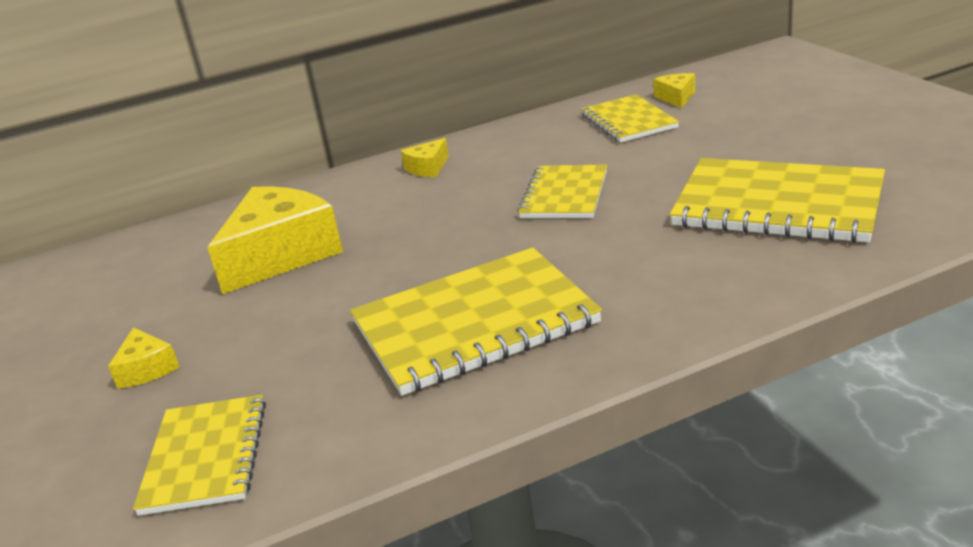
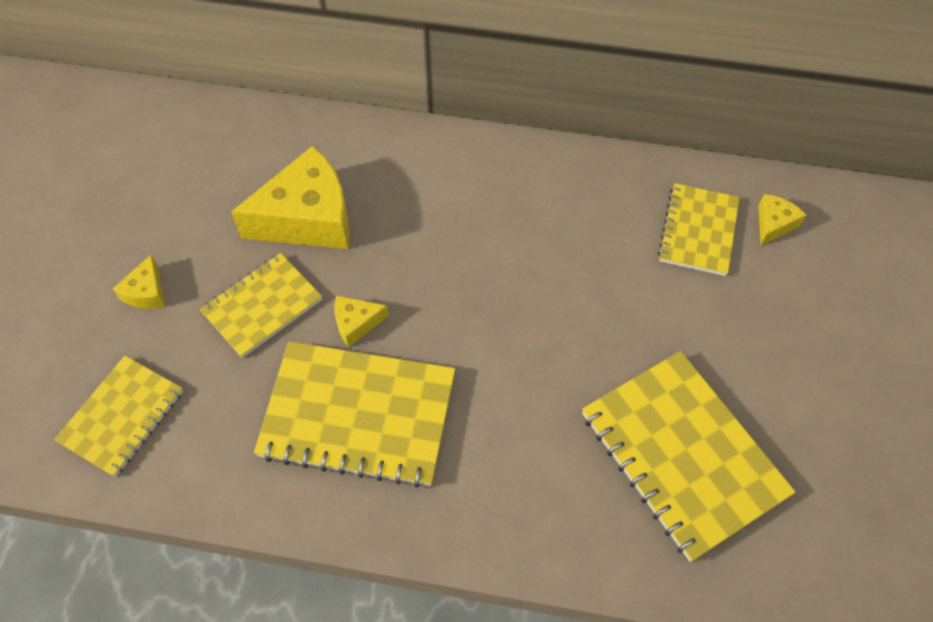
camera: 30 degrees right, 30 degrees up
yellow cheese [401,138,449,177] -> yellow cheese moved to [334,296,389,347]
yellow notebook [517,165,607,218] -> yellow notebook moved to [200,253,322,358]

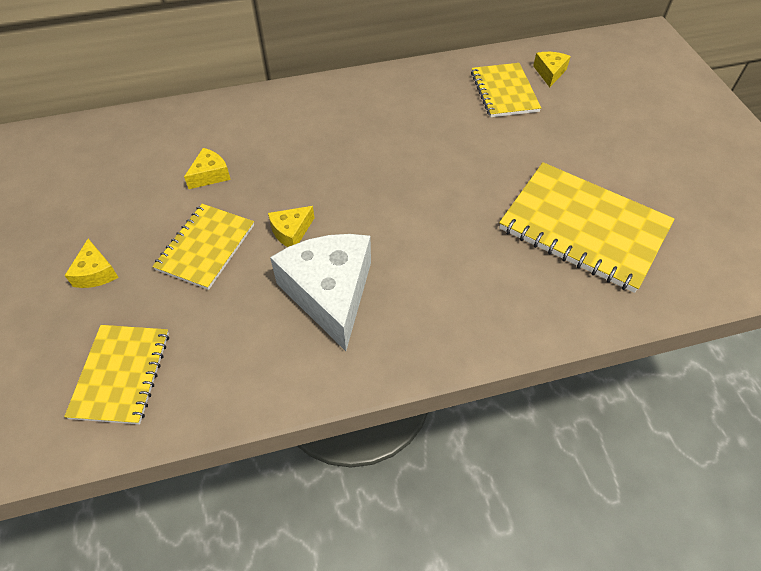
camera: 25 degrees left, 5 degrees down
yellow cheese [231,146,350,249] -> yellow cheese [184,148,231,189], size x0.45
yellow notebook [254,341,455,488] -> white cheese [270,234,371,351]

